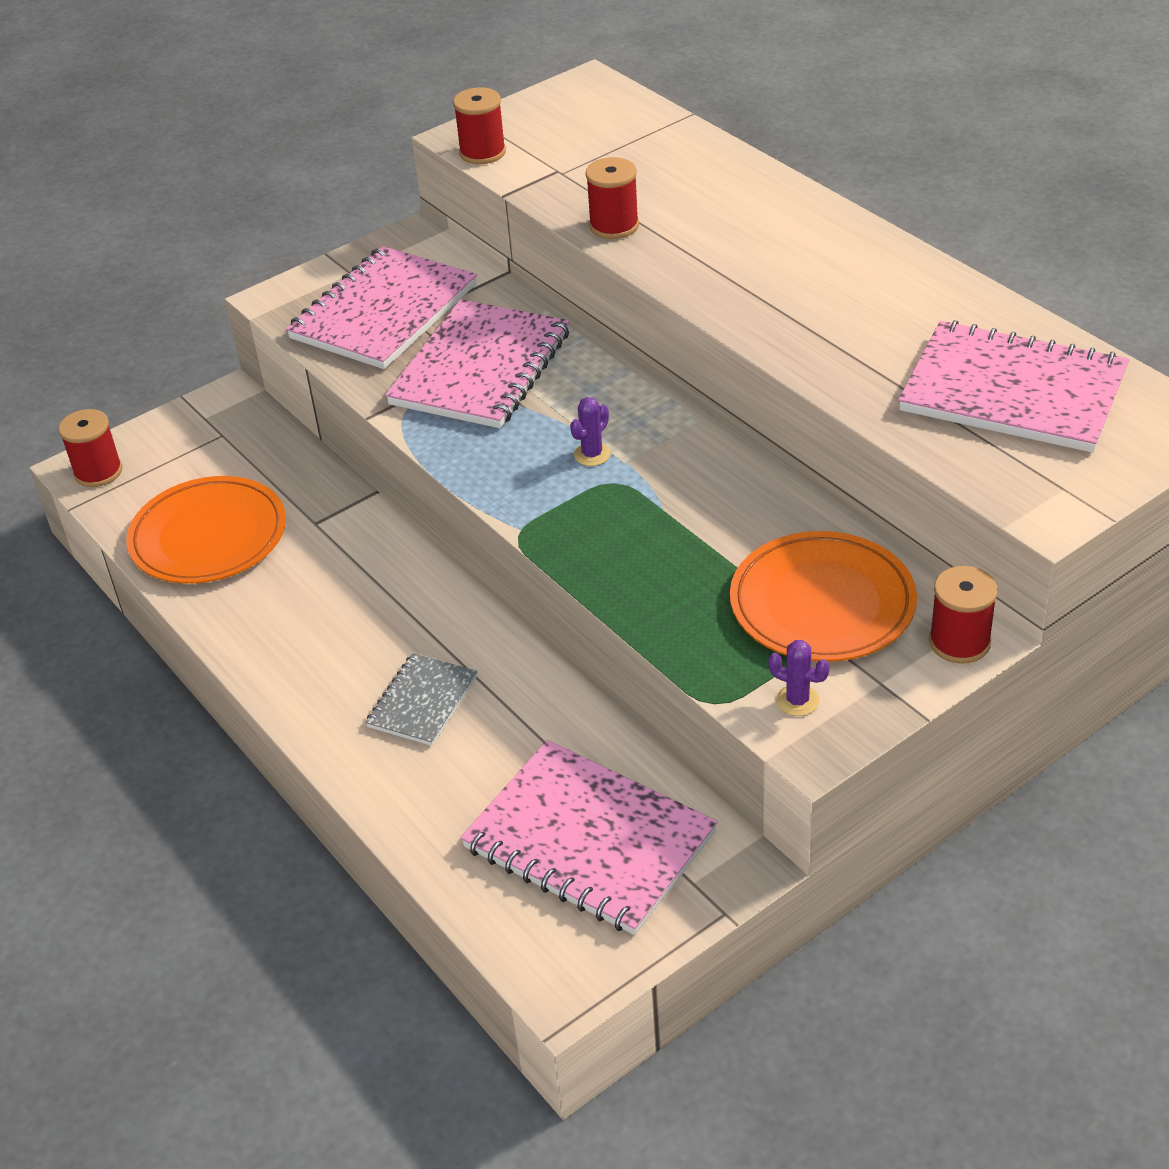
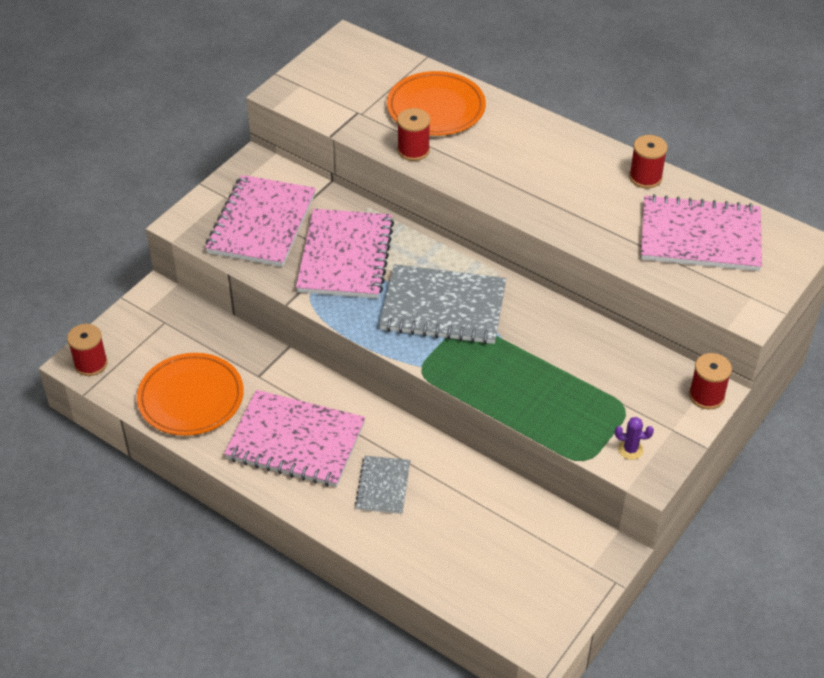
camera: 20 degrees left, 5 degrees up
red spool [453,87,506,164] -> red spool moved to [629,135,668,188]
pink notebook [460,740,718,935] -> pink notebook moved to [224,390,365,487]
purple cactus [570,397,611,466] -> grey notebook [379,264,506,344]
orange plate [730,531,917,662] -> orange plate moved to [387,71,486,136]

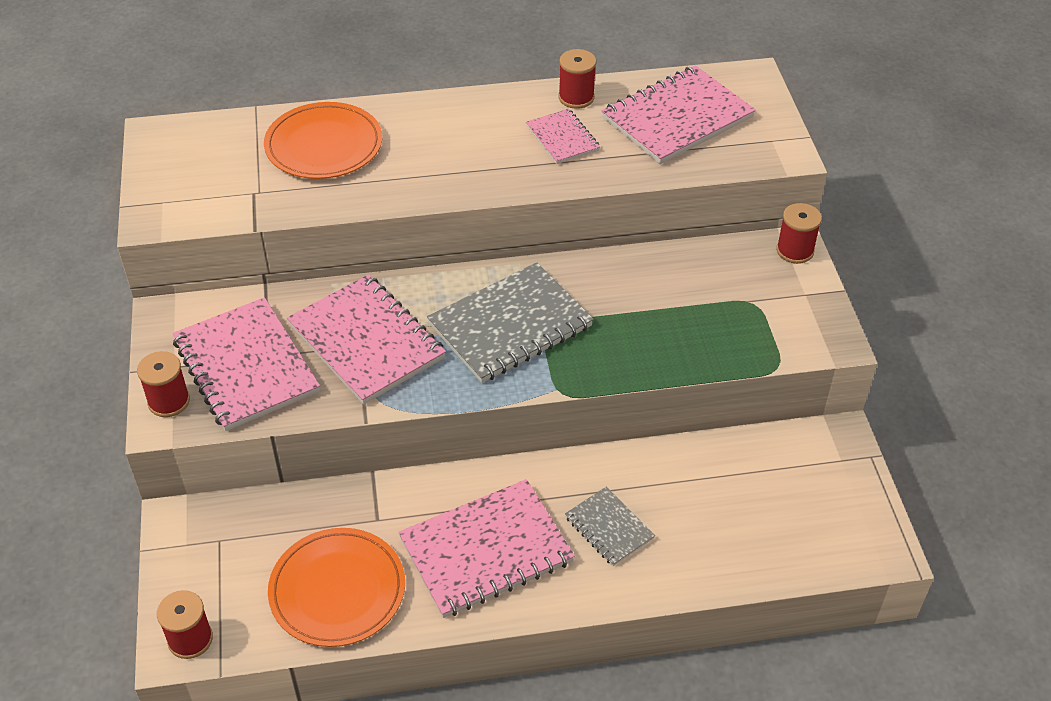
camera: 45 degrees left, 0 degrees up
red spool [397,108,430,161] -> red spool moved to [137,351,190,417]
purple cactus [615,417,654,460] -> none
none -> pink notebook [526,109,600,164]

